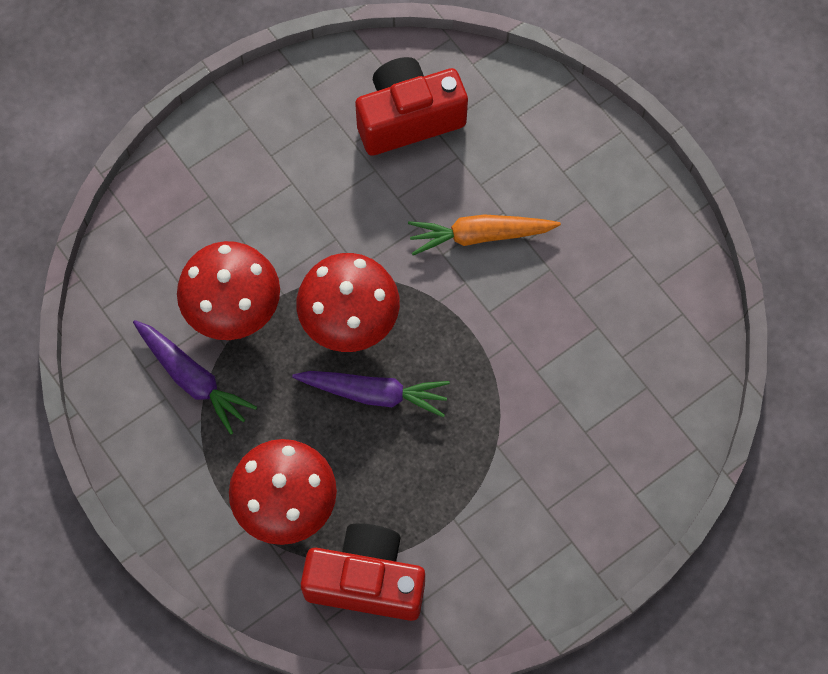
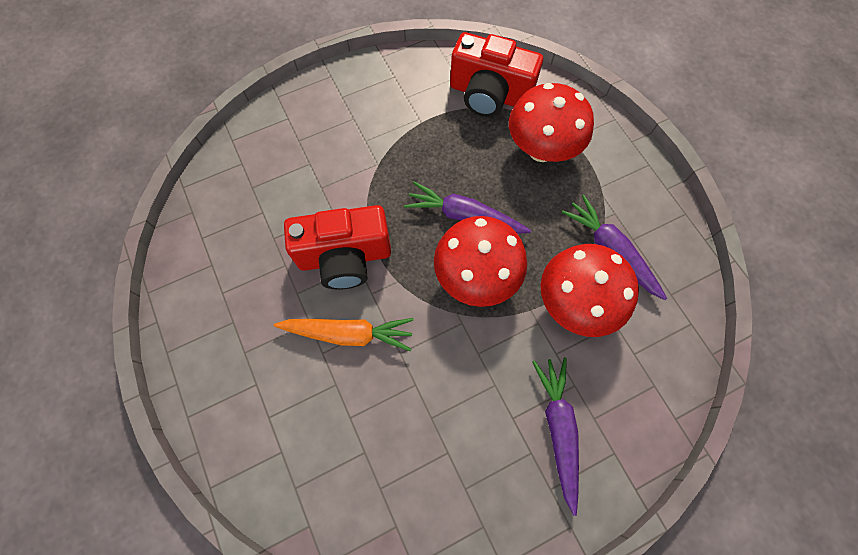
camera: 170 degrees left, 0 degrees up
red camera [355,57,468,156] -> red camera moved to [284,205,391,290]
none -> purple carrot [532,358,579,516]

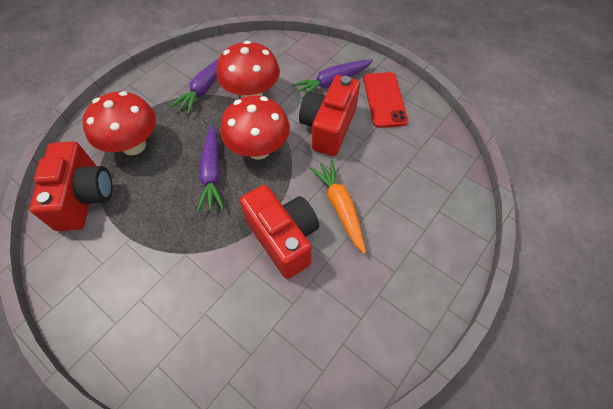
camera: 115 degrees left, 10 degrees down
none -> red camera [299,75,360,156]
none -> red phone [363,72,408,128]

